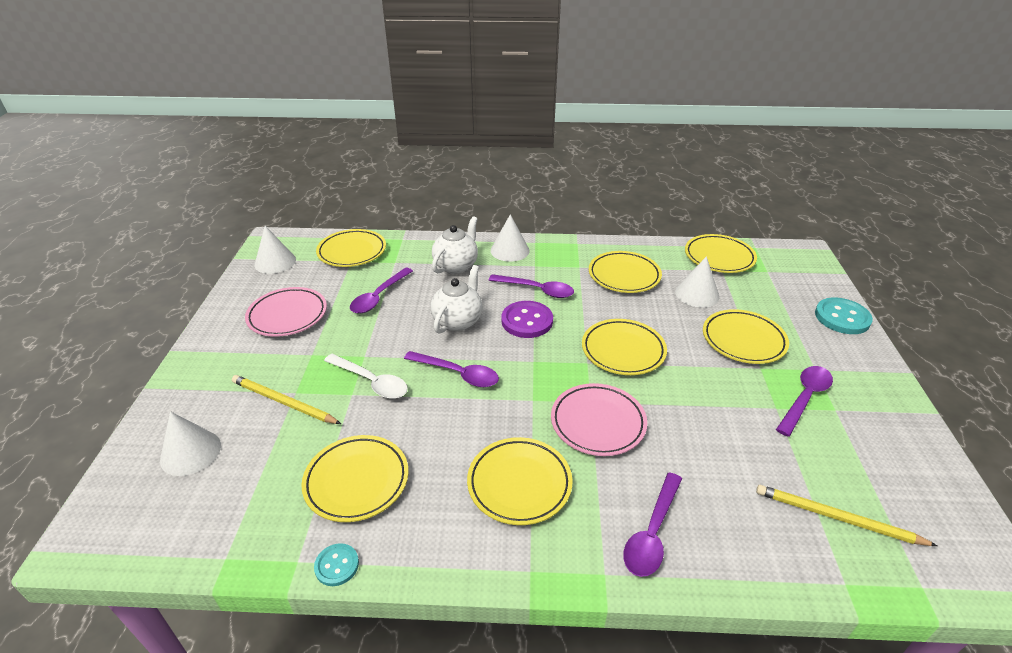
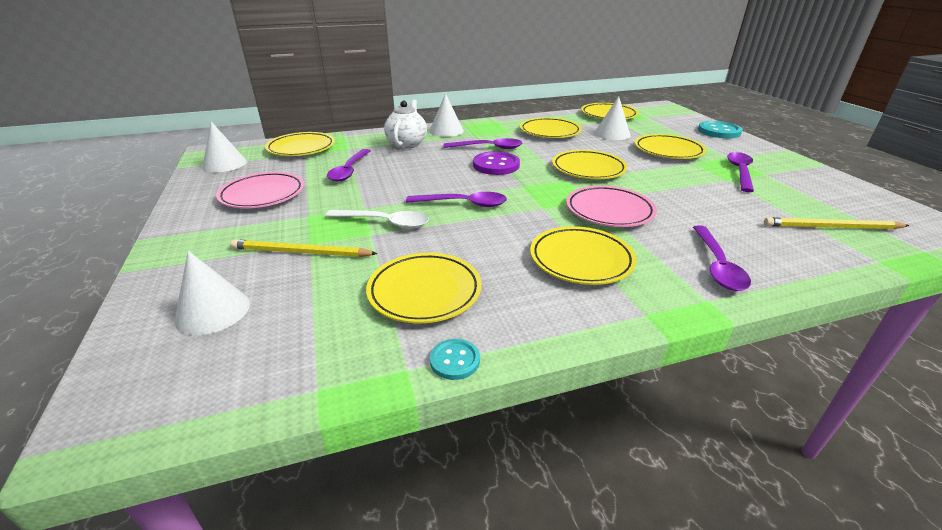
camera: 20 degrees left, 5 degrees down
white teapot [431,265,483,334] -> none

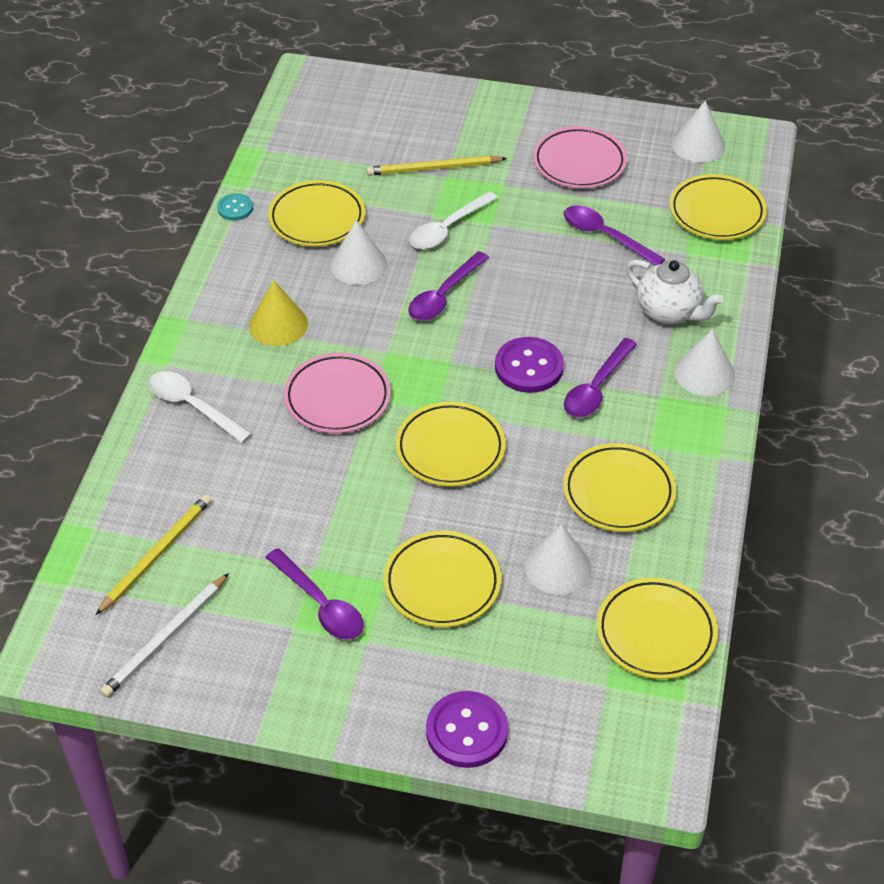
camera: 120 degrees right, 15 degrees up
white cone [174,251,250,335] -> white cone moved to [330,220,387,285]
yellow pencil [230,239,378,257] -> yellow pencil turned 135 degrees counterclockwise [366,156,507,176]
yellow plate [530,226,637,285] -> yellow cone [249,280,308,346]
purple spoon [693,225,751,291] -> white spoon [149,371,252,443]
turquoise button [698,121,743,138] -> purple button [426,691,508,768]
none -> white pencil [100,573,229,697]

